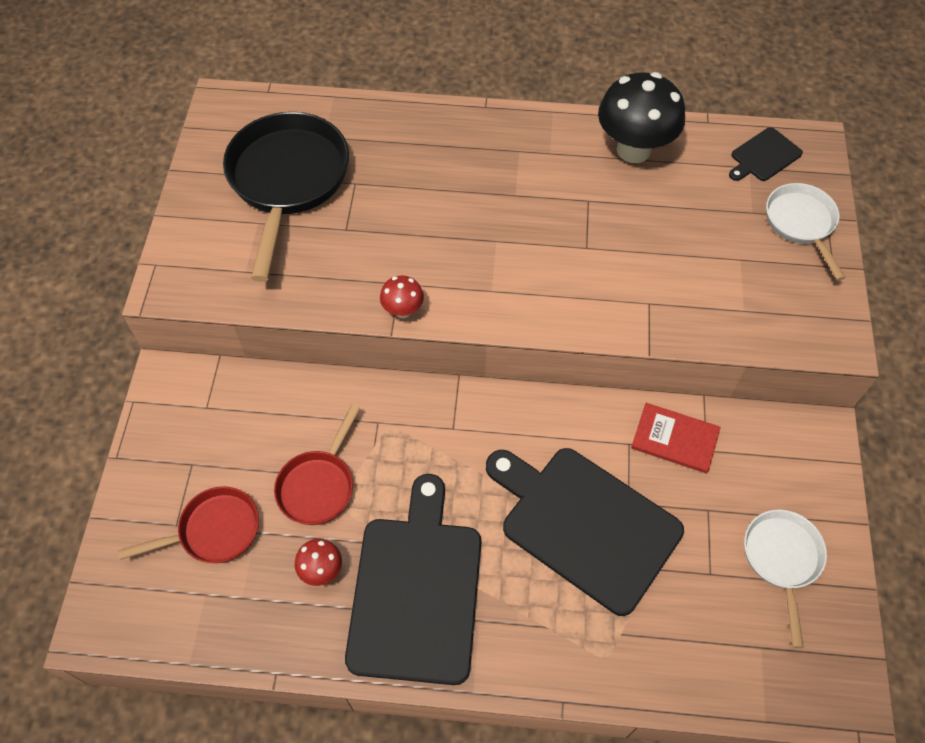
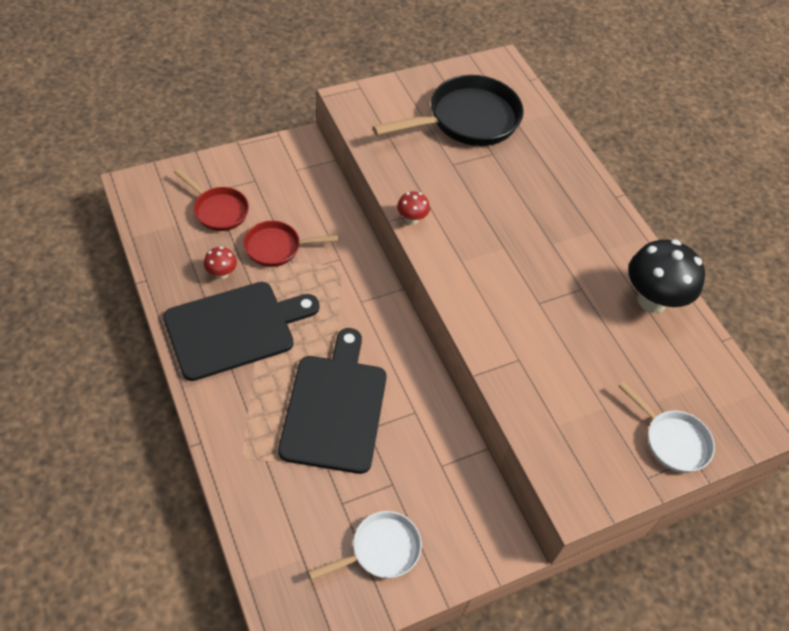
camera: 55 degrees right, 5 degrees down
red book [631,403,721,474] -> none
black cutting board [729,127,803,181] -> none
white pan [766,183,846,281] -> white pan turned 90 degrees clockwise [618,381,715,473]

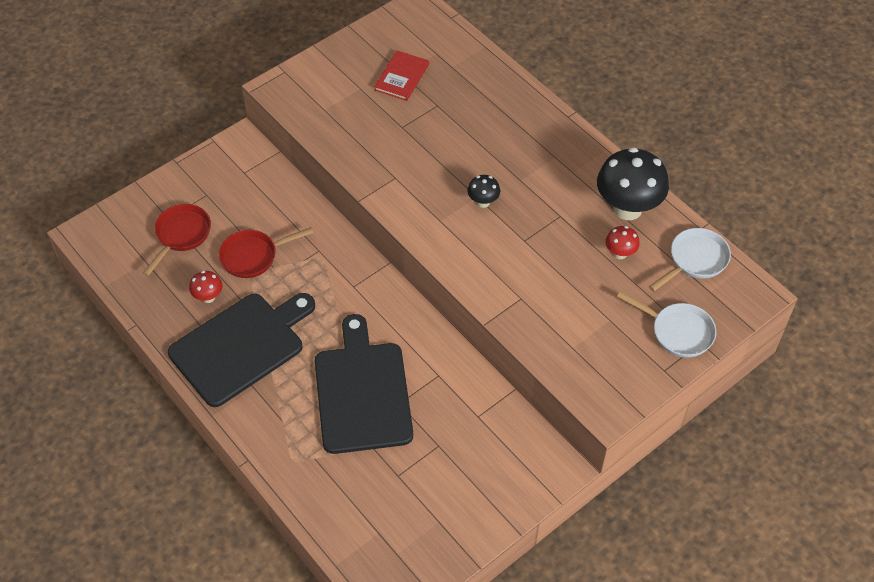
camera: 10 degrees left, 0 degrees up
red pan [174,169,249,231] -> red pan turned 90 degrees counterclockwise [143,204,211,276]
white pan [308,511,422,580] -> white pan moved to [649,228,731,291]
black pan [373,75,524,146] -> red book [374,51,429,101]
red mushroom [397,191,430,225] -> red mushroom moved to [606,226,640,259]
none -> black mushroom [468,175,500,208]

